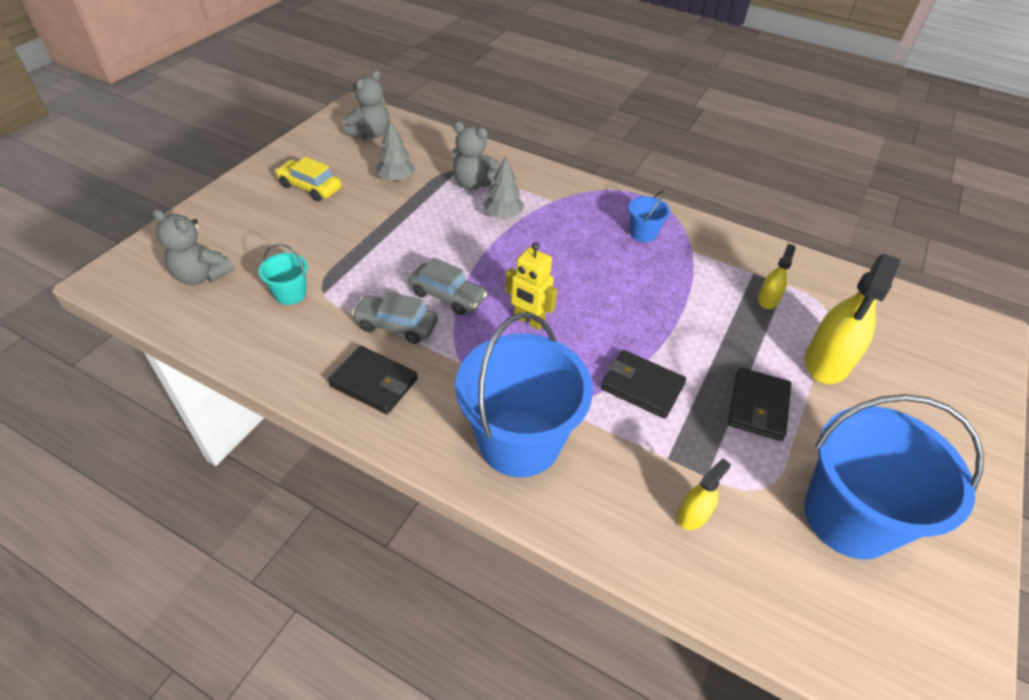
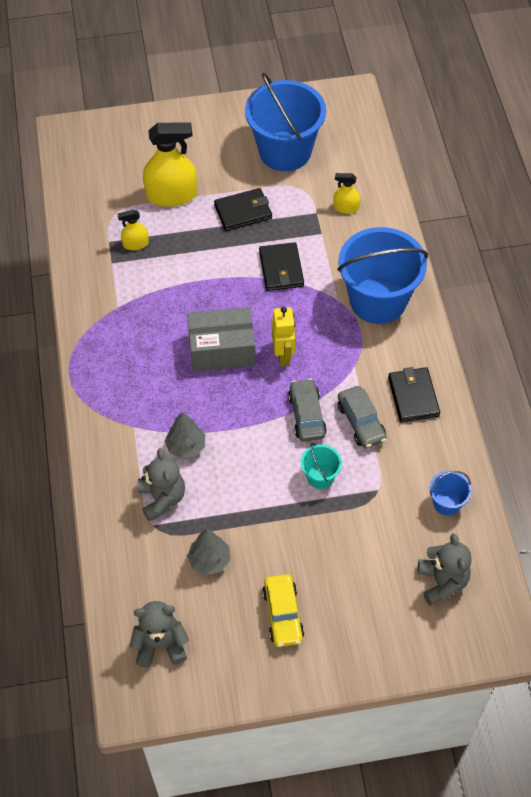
camera: 125 degrees left, 10 degrees up
turquoise bucket [258,243,308,305] -> turquoise bucket moved to [301,443,342,489]
blue bucket [628,190,670,242] -> blue bucket moved to [430,471,472,516]
none -> grey box [187,307,256,371]

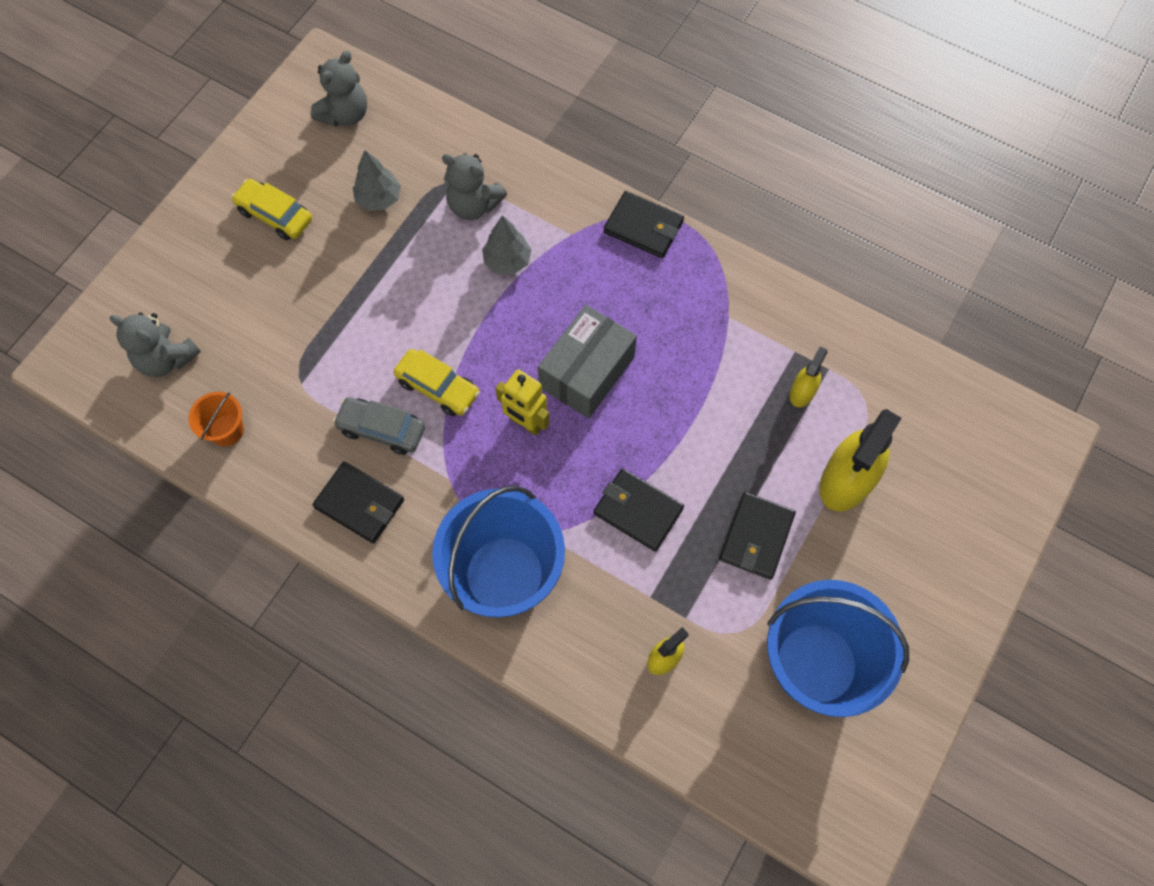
camera: 130 degrees right, 10 degrees up
grey car [288,378,327,442] -> yellow car [394,349,480,416]
turquoise bucket [301,443,342,489] -> none
blue bucket [430,471,472,516] -> orange bucket [189,392,244,447]
none -> black wallet [604,191,684,258]

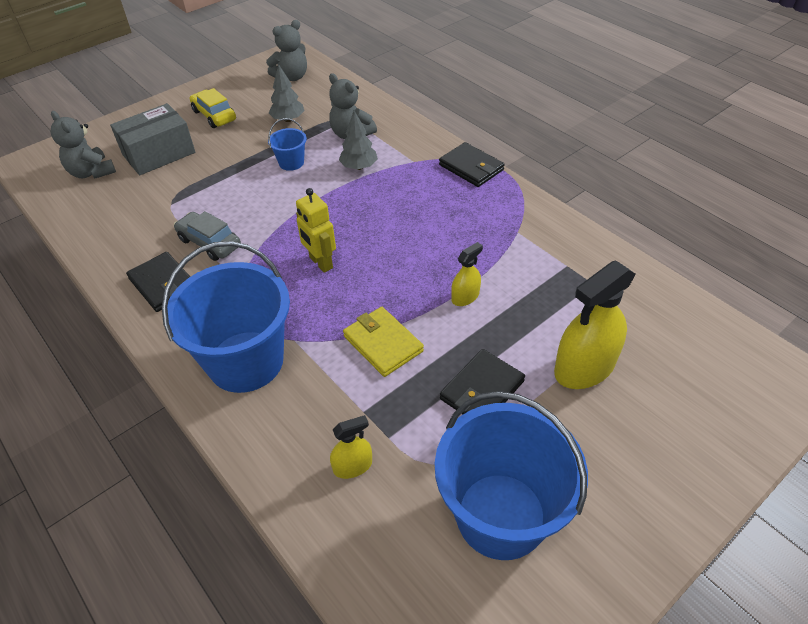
camera: 20 degrees right, 20 degrees down
orange bucket [189,392,244,447] -> none
yellow car [394,349,480,416] -> none
grey box [538,305,637,418] -> grey box moved to [110,103,195,176]
black wallet [594,468,684,551] -> yellow wallet [343,307,424,377]
yellow spray bottle [790,346,828,407] -> yellow spray bottle moved to [451,242,483,306]
none -> blue bucket [268,118,307,171]

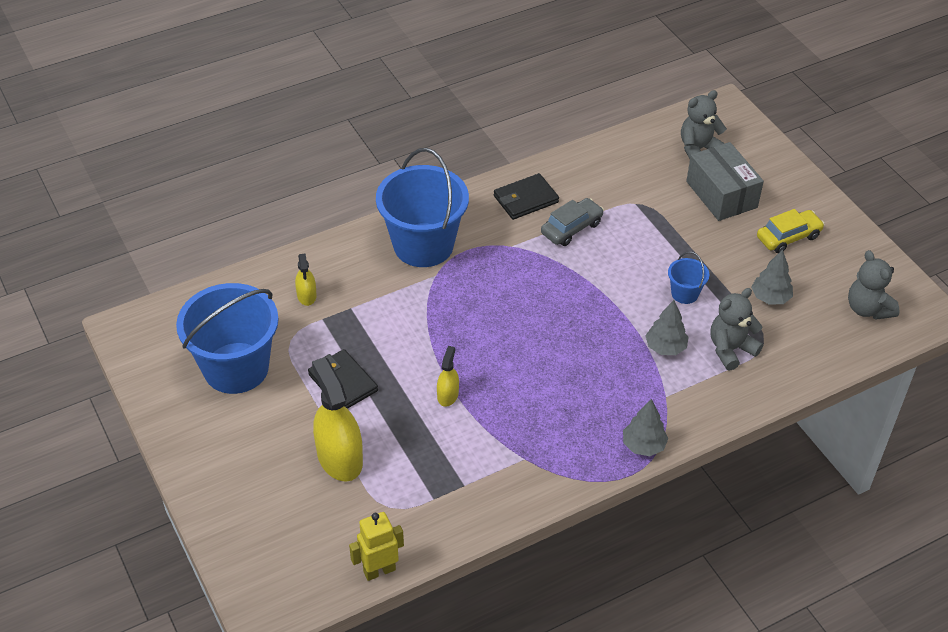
camera: 100 degrees right, 0 degrees up
yellow robot [296,188,336,273] -> yellow robot moved to [349,512,404,581]
yellow wallet [343,307,424,377] -> none
black wallet [439,142,505,187] -> grey tree [623,399,668,456]
yellow spray bottle [451,242,483,306] -> yellow spray bottle turned 135 degrees counterclockwise [437,346,459,407]

